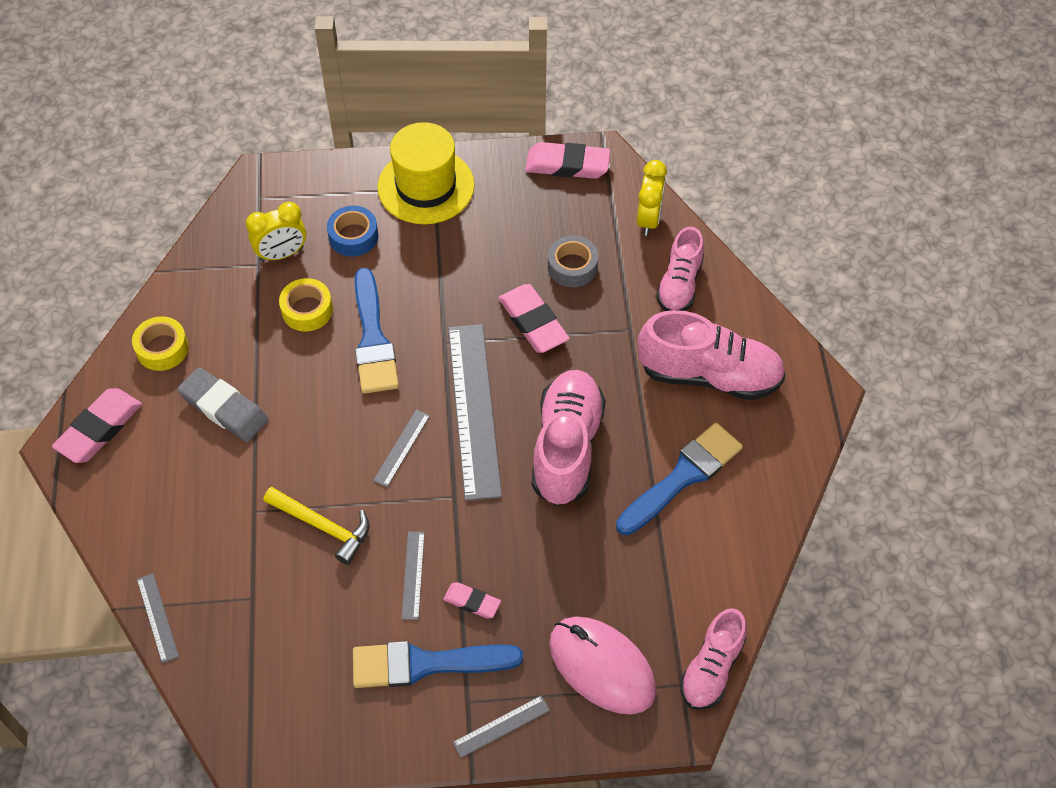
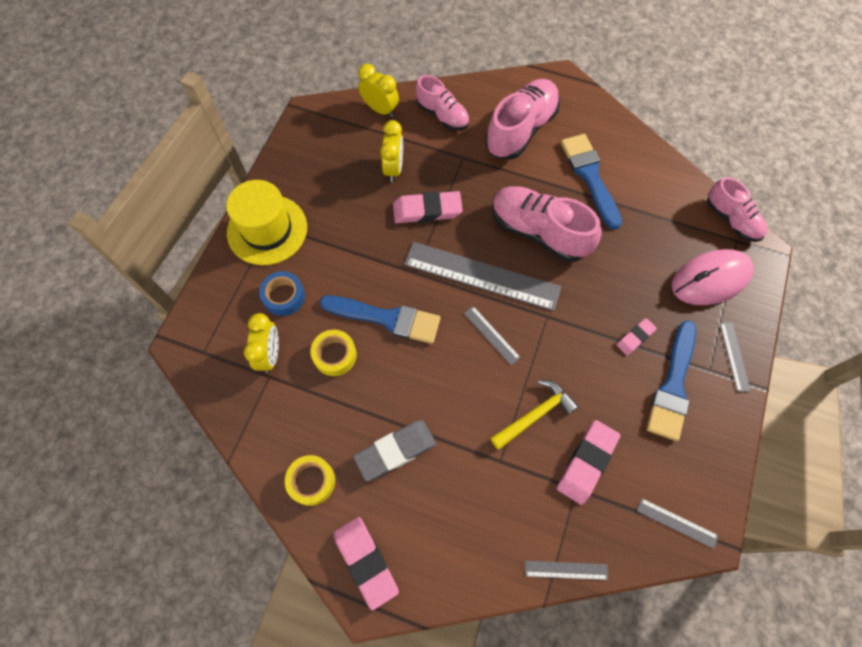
camera: 65 degrees left, 10 degrees up
grey ruler [401,531,425,620] -> grey ruler moved to [637,498,719,549]
pink eraser [525,142,610,179] -> pink eraser moved to [557,420,620,505]
grey tape [548,236,598,287] -> yellow clock [380,120,403,182]

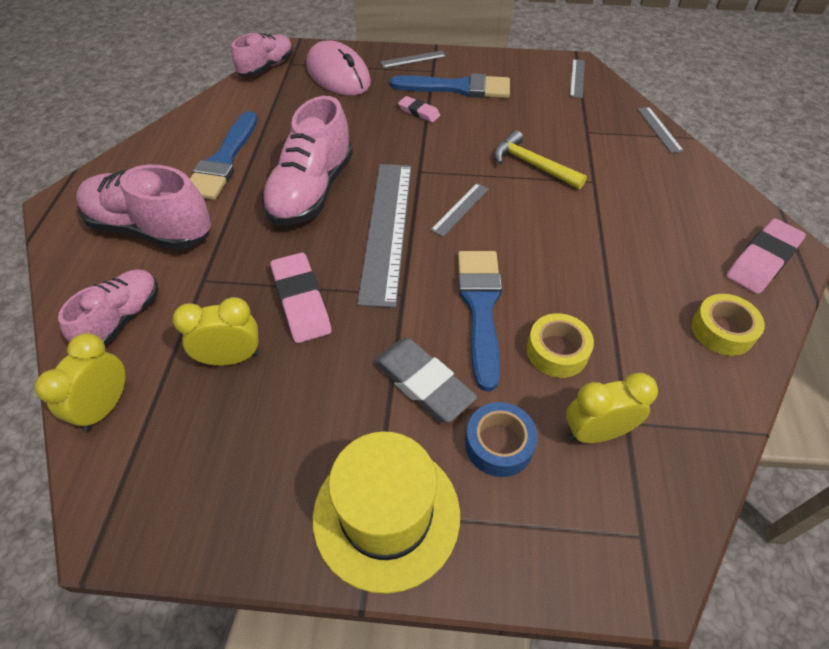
camera: 105 degrees left, 15 degrees down
grey eraser [353,420,436,481] -> grey eraser moved to [373,338,477,423]
pink eraser [557,420,620,505] -> none
blue brush [561,134,622,230] -> blue brush turned 45 degrees counterclockwise [190,111,257,200]

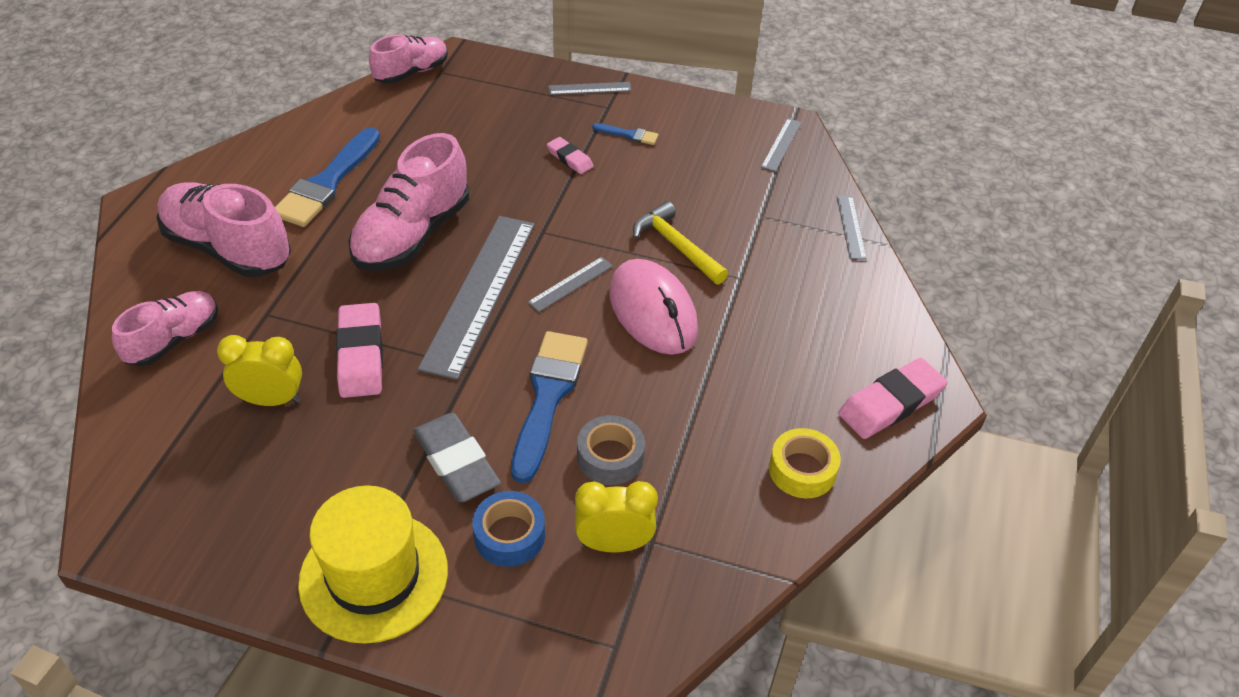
camera: 10 degrees right, 5 degrees down
yellow clock [34,333,126,432] -> none
pink mouse [307,40,371,96] -> pink mouse moved to [609,259,698,355]
blue brush [390,73,510,98] -> blue brush [592,123,658,145], size x0.45
yellow tape [527,313,594,378] -> grey tape [577,415,645,485]

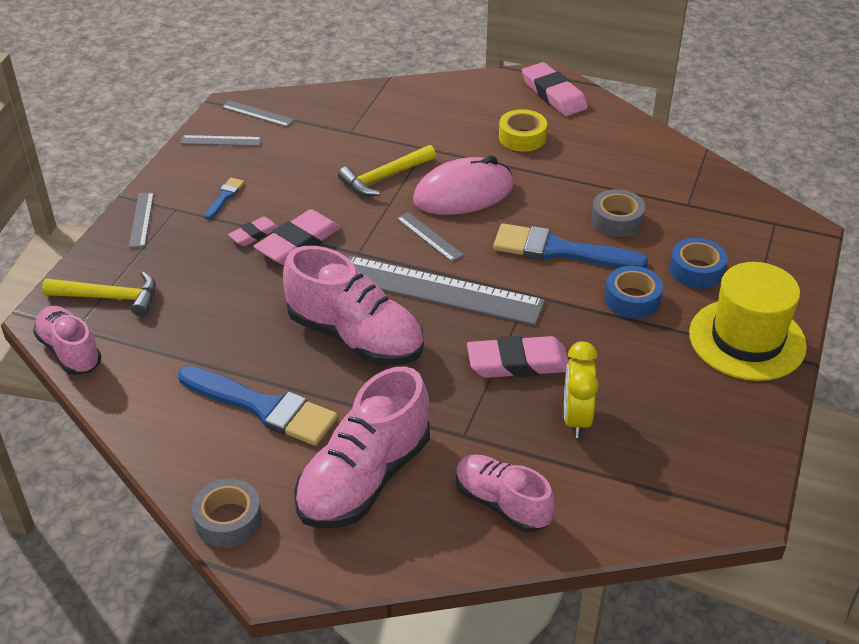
camera: 85 degrees left, 5 degrees down
grey eraser [413,413,501,502] -> blue tape [605,266,663,319]
yellow clock [575,481,658,552] -> none
yellow tape [769,428,841,498] -> yellow tape moved to [499,109,547,152]
grey ruler [837,196,867,260] -> grey ruler moved to [180,135,262,146]
none -> yellow hammer [42,272,156,317]
none -> grey tape [192,479,262,548]
none -> pink eraser [254,209,341,265]

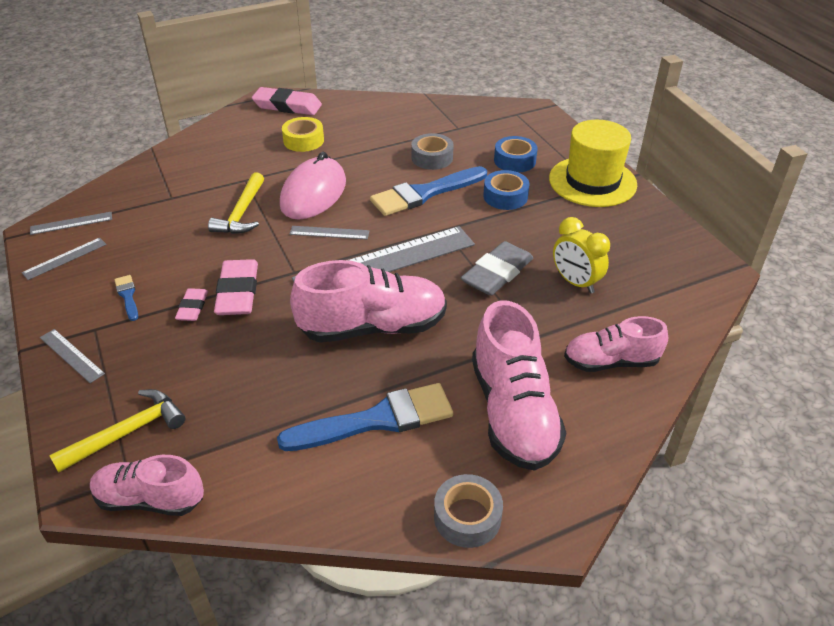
camera: 45 degrees left, 0 degrees up
pink eraser [467,336,569,378] -> grey eraser [461,241,533,296]

